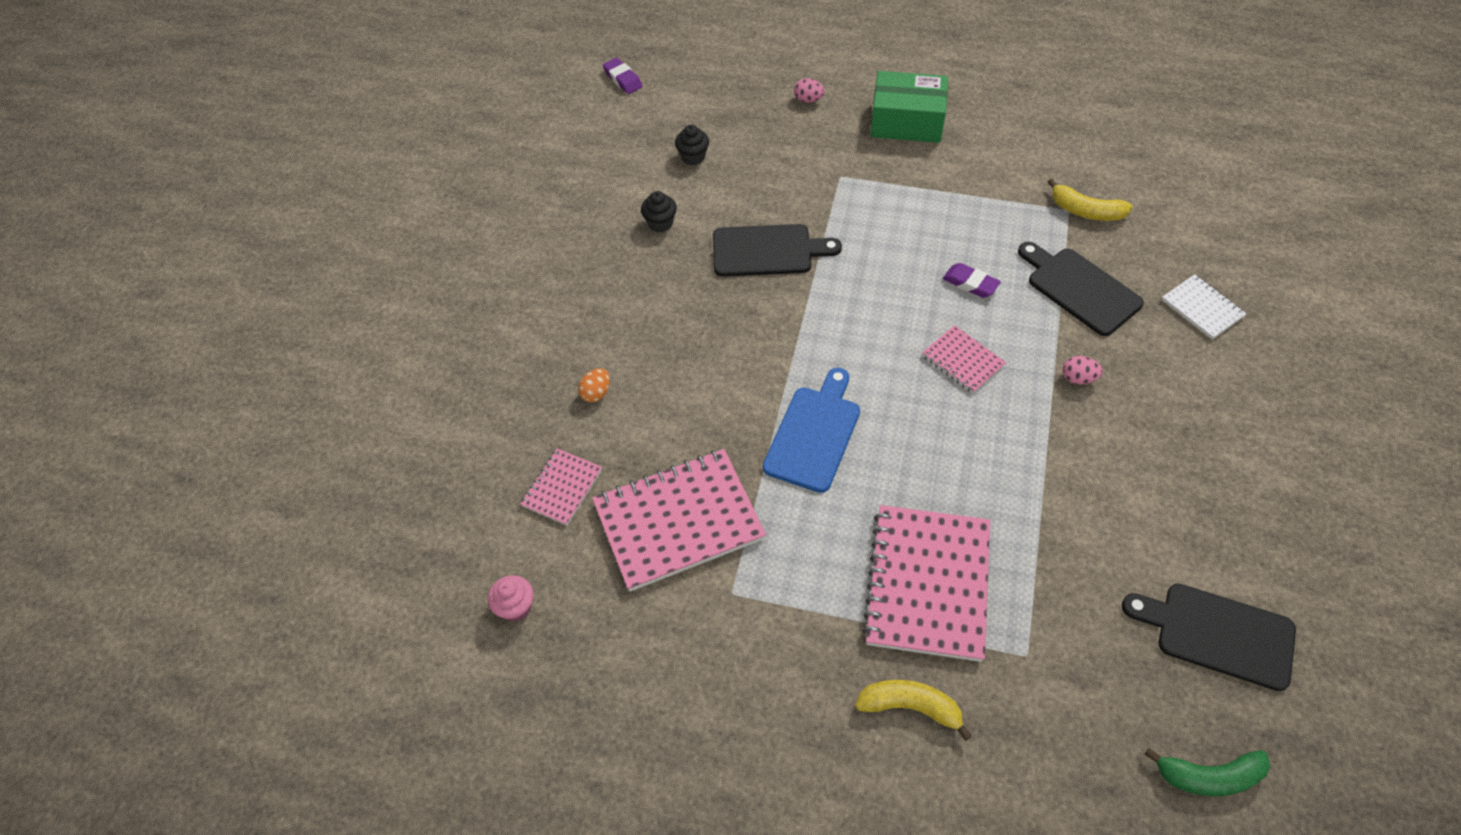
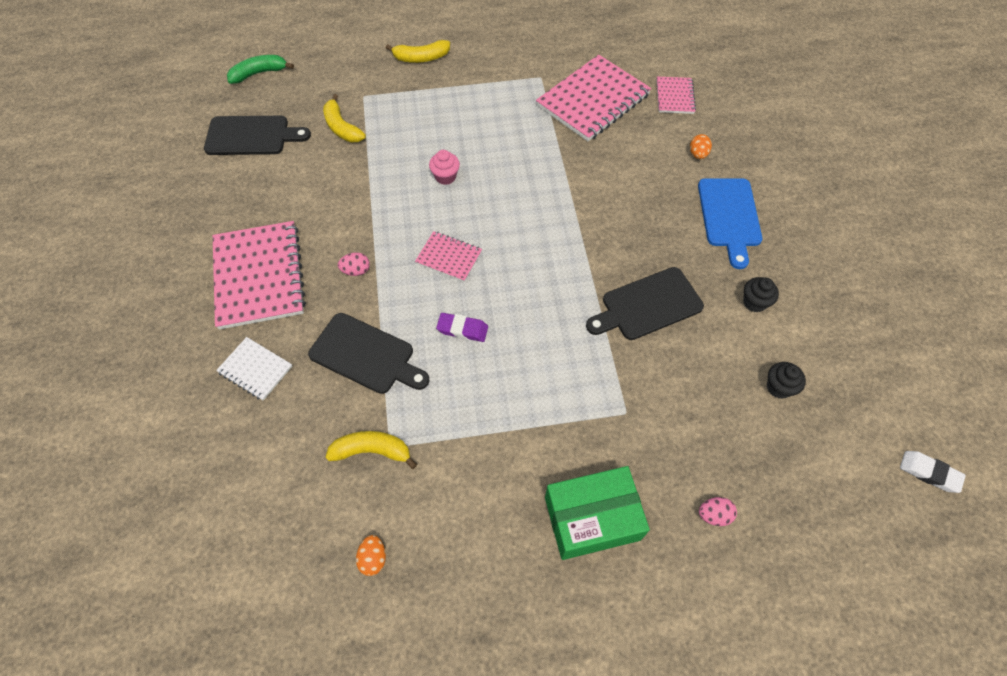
camera: 155 degrees right, 5 degrees up
pink cupcake [488,575,534,622] -> pink cupcake moved to [429,150,460,185]
purple eraser [603,57,643,94] -> white eraser [900,451,966,493]
blue cutting board [763,368,860,493] -> blue cutting board moved to [698,178,762,269]
pink notebook [862,505,990,662] -> pink notebook moved to [213,221,306,330]
none -> yellow banana [323,94,366,143]
none -> orange egg [356,535,386,576]

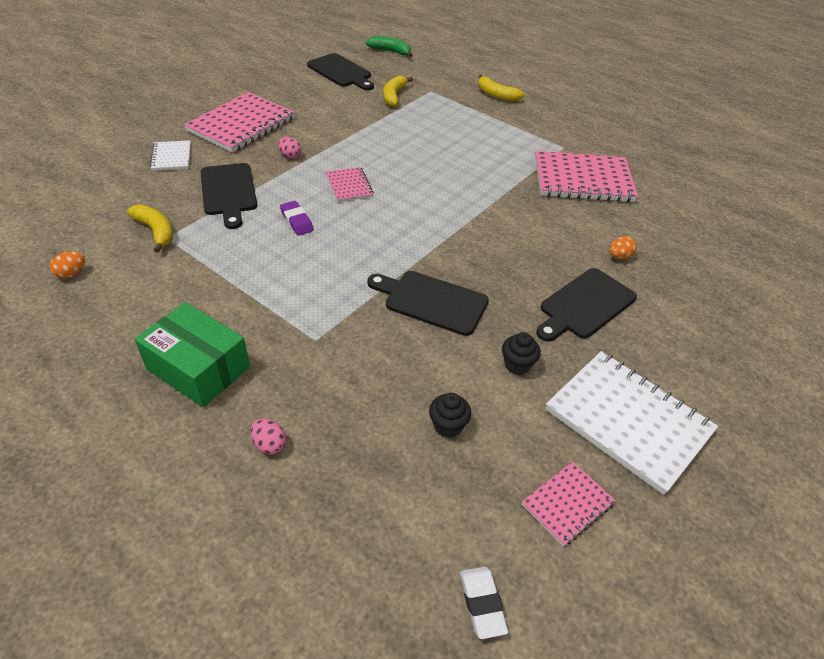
camera: 45 degrees right, 15 degrees down
pink cupcake [429,150,460,185] -> none
pink notebook [657,77,696,114] -> pink notebook moved to [522,461,616,547]
blue cutting board [698,178,762,269] -> black cutting board [536,268,637,342]
none -> white notebook [546,351,718,495]

